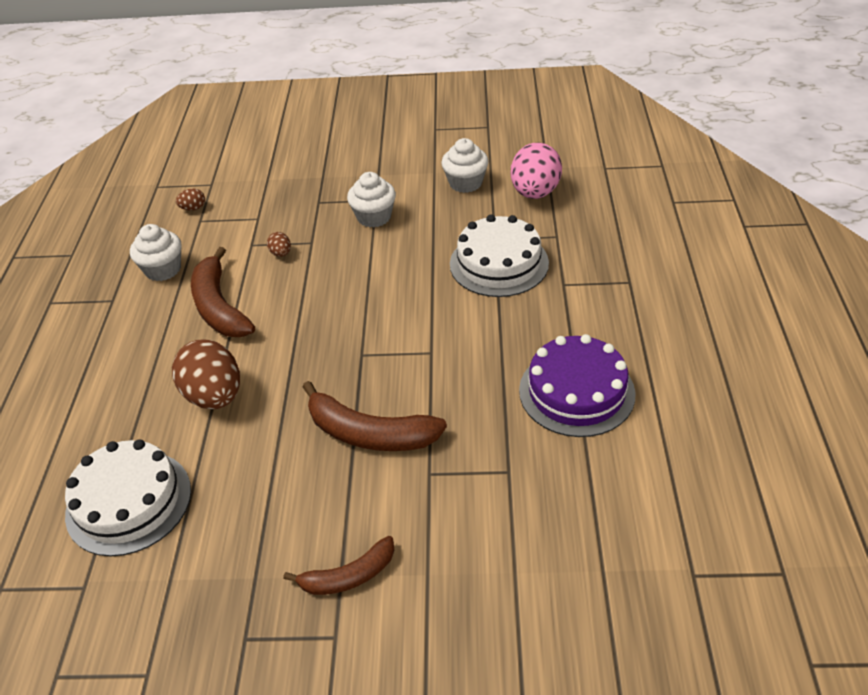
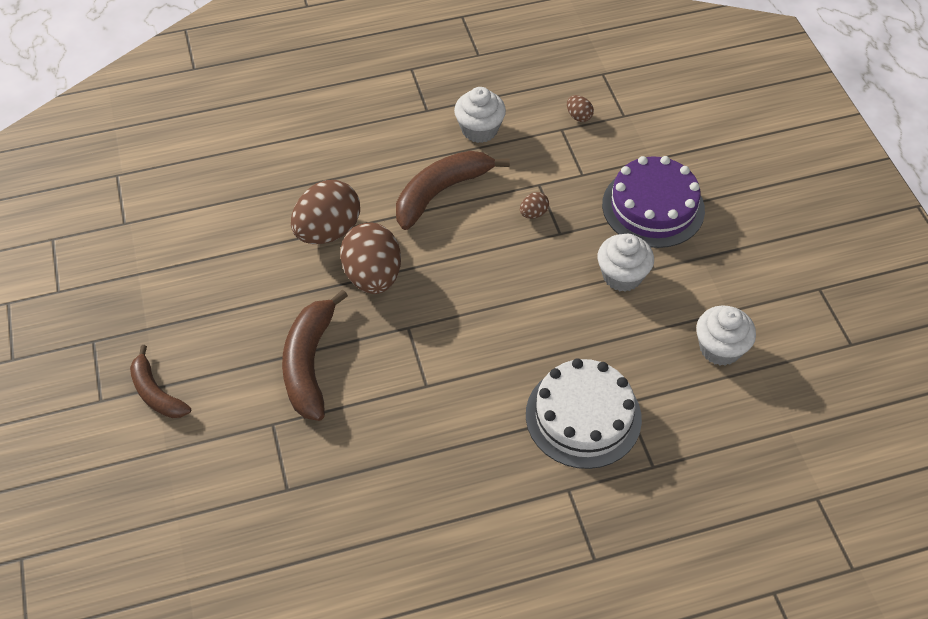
camera: 70 degrees right, 10 degrees up
white cake [65,439,191,556] -> none
pink egg [511,143,562,199] -> none
purple cake [519,334,636,437] -> purple cake moved to [602,156,705,248]
none -> brown egg [340,223,401,294]

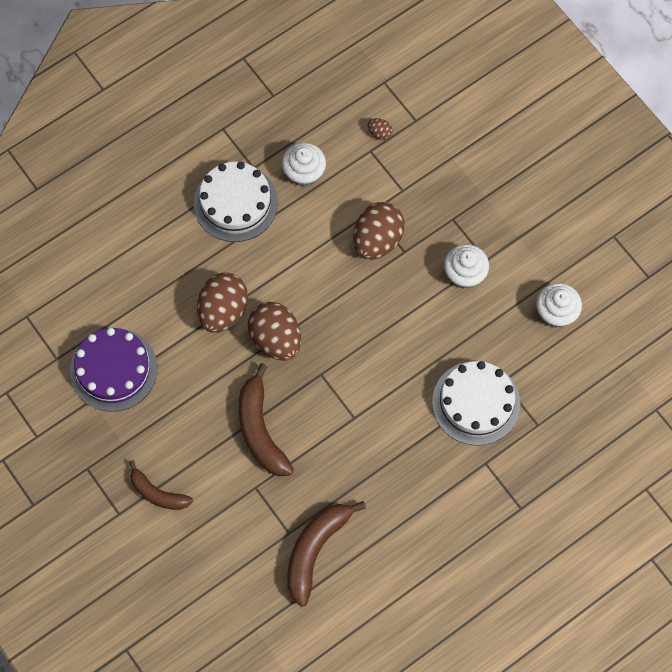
camera: 20 degrees left, 15 degrees up
brown banana [396,151,510,230] -> brown banana moved to [287,501,366,607]
brown egg [520,192,549,219] -> brown egg [353,202,405,260], size x2.31
purple cake [602,156,705,248] -> purple cake moved to [70,328,158,412]
none -> white cake [194,162,278,242]

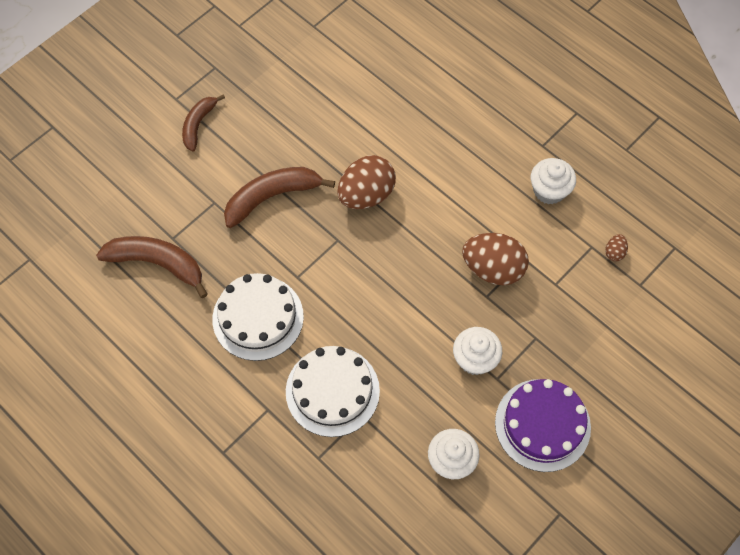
camera: 80 degrees right, 5 degrees down
purple cake [70,328,158,412] -> purple cake moved to [495,379,591,472]
white cake [194,162,278,242] -> white cake moved to [212,273,304,361]
brown egg [197,272,248,333] -> none

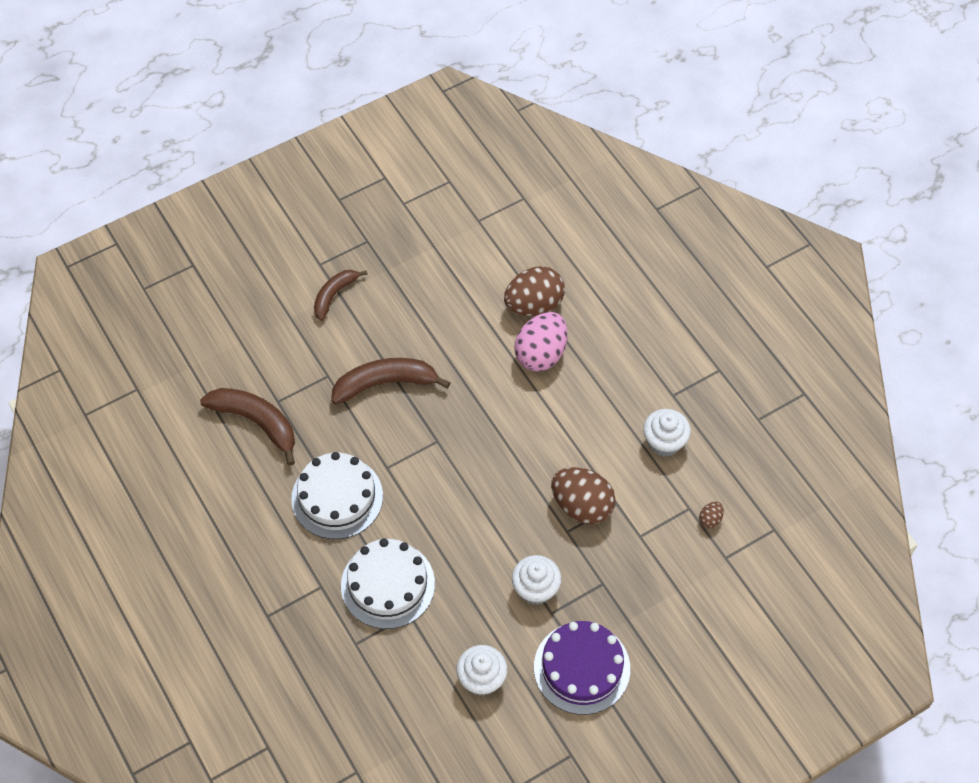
camera: 15 degrees right, 5 degrees down
brown egg [337,155,396,209] -> brown egg moved to [504,266,565,316]
none -> pink egg [514,312,567,372]

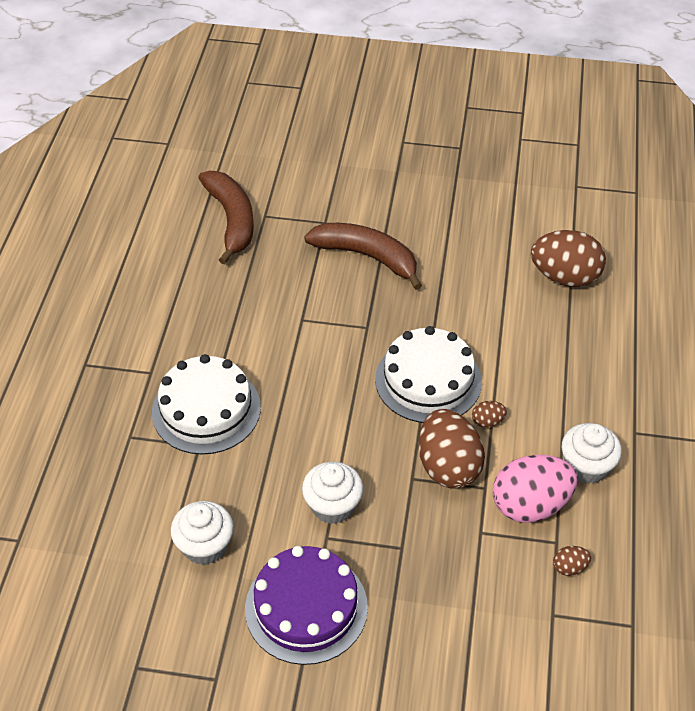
camera: 40 degrees right, 10 degrees down
white cake [291,452,383,539] -> white cake moved to [375,326,482,423]
brown banana [314,270,367,321] -> none
pink egg [514,312,567,372] -> pink egg moved to [493,455,578,523]
none -> brown egg [472,401,507,428]

